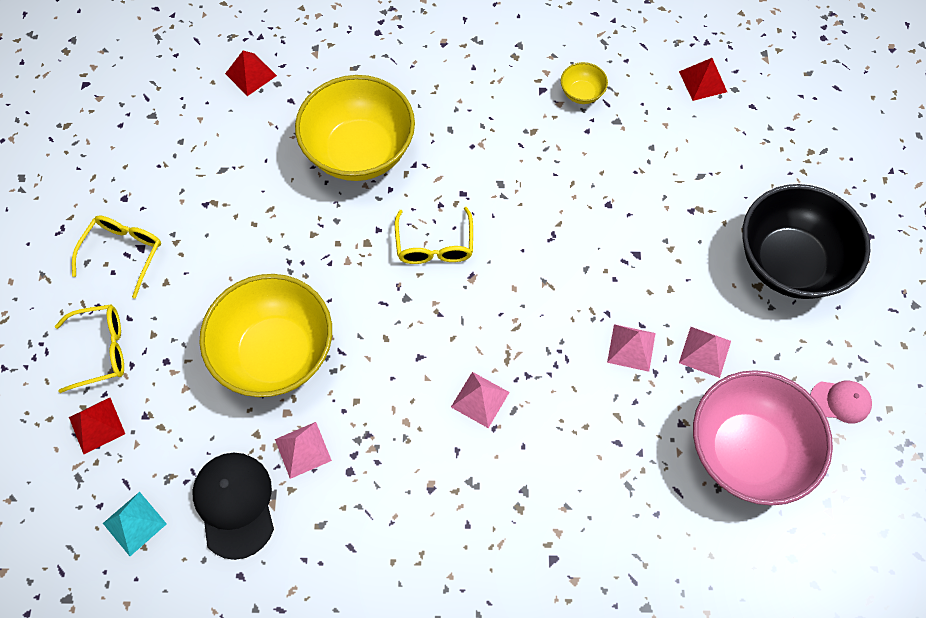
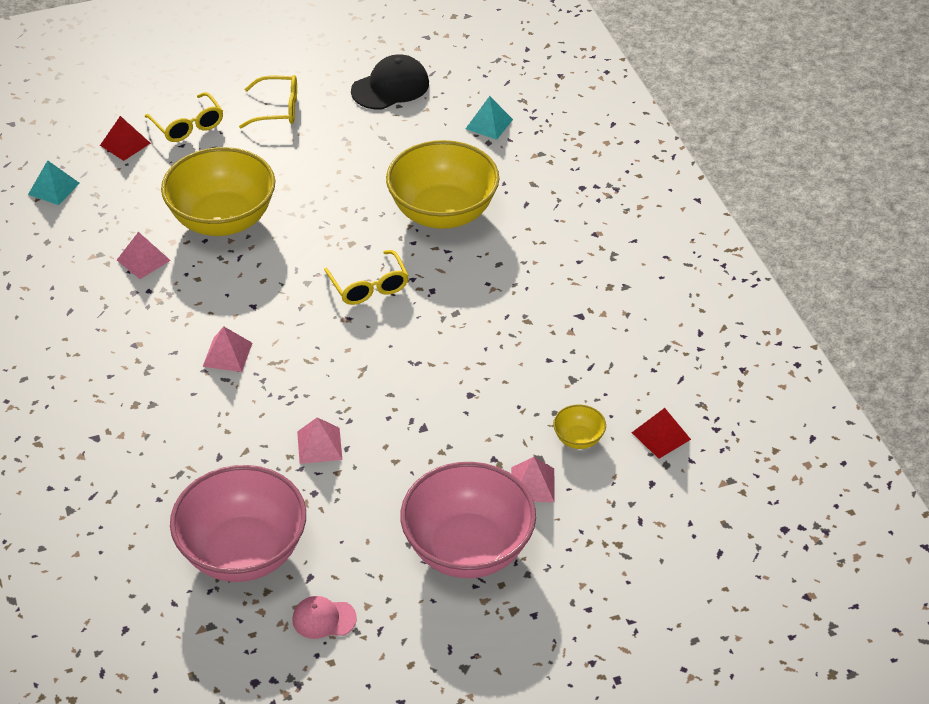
camera: 70 degrees right, 20 degrees down
black cap [192,453,274,560] -> black cap moved to [351,54,429,109]
red pyramid [225,50,277,96] -> turquoise pyramid [466,96,513,140]
yellow glasses [395,207,473,264] -> yellow glasses turned 90 degrees counterclockwise [324,250,409,305]
yellow bowl [561,62,608,104] -> yellow bowl moved to [553,405,606,449]
pink pyramid [679,327,731,378] -> pink pyramid moved to [511,457,555,502]
black bowl [742,184,870,299] -> pink bowl [400,462,536,578]
pink cap [810,381,872,424] -> pink cap turned 105 degrees clockwise [293,596,357,639]

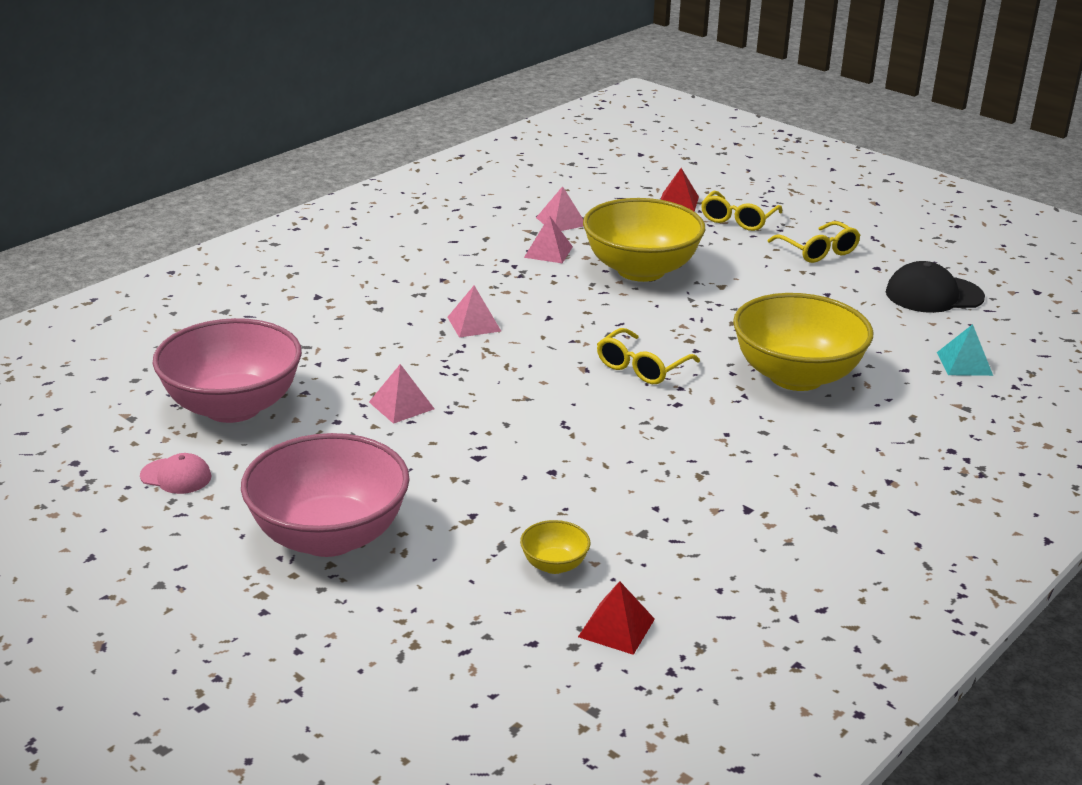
camera: 60 degrees right, 15 degrees down
turquoise pyramid [28,160,80,205] -> none
pink cap [293,596,357,639] -> pink cap turned 135 degrees clockwise [140,453,212,494]
black cap [351,54,429,109] -> black cap turned 150 degrees clockwise [886,261,985,313]
pink pyramid [511,457,555,502] -> pink pyramid moved to [536,186,584,231]

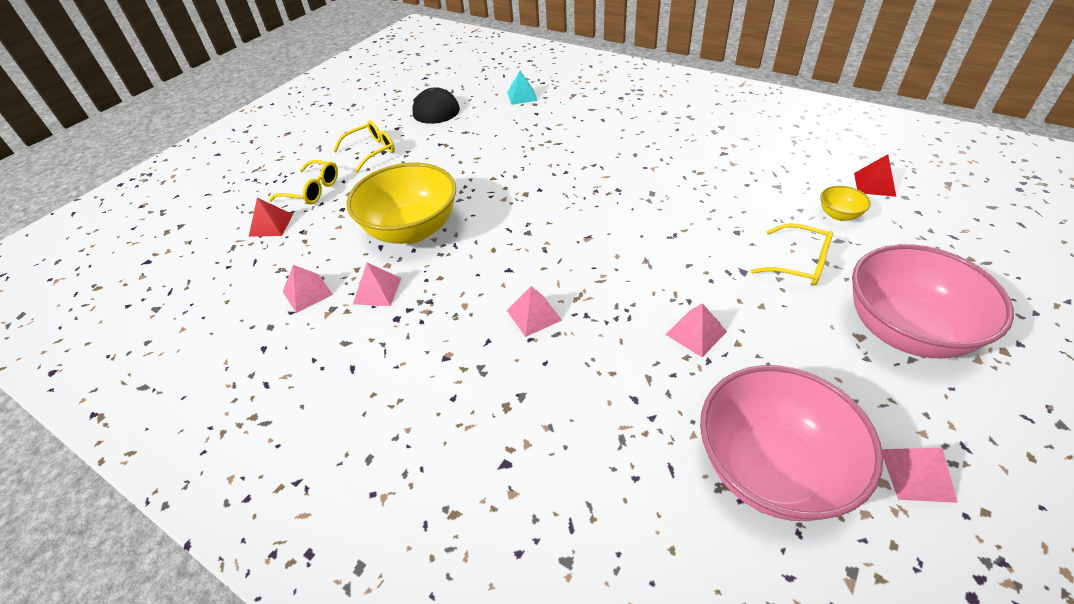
camera: 95 degrees left, 15 degrees up
pink cap [140,453,212,494] -> pink pyramid [882,448,958,503]
yellow glasses [597,328,700,384] -> yellow glasses moved to [751,223,833,285]
yellow bowl [733,293,873,391] -> none

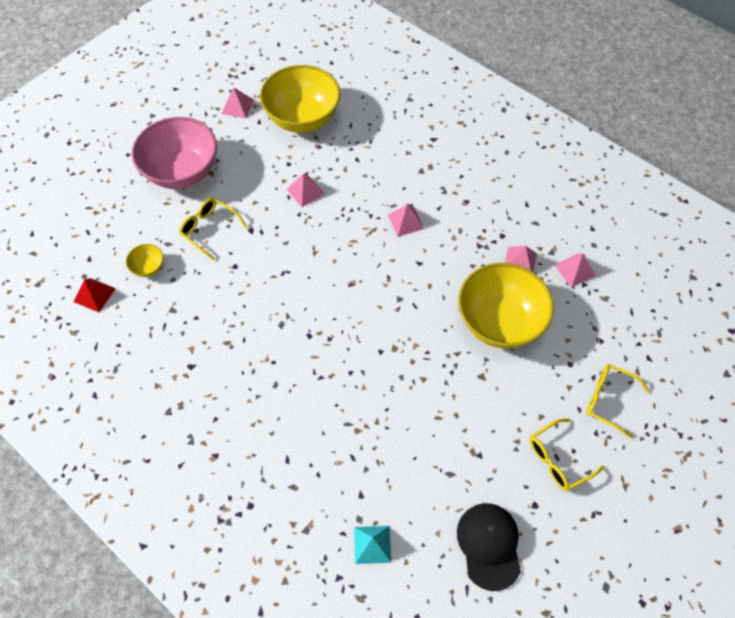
camera: 175 degrees left, 15 degrees up
red pyramid [249,198,293,237] -> none
pink bowl [700,365,883,521] -> yellow bowl [260,65,341,133]

